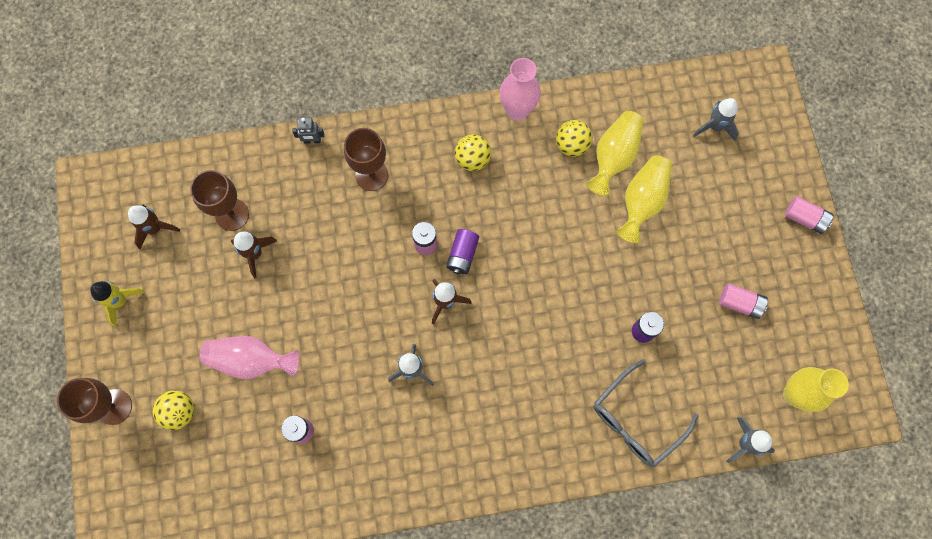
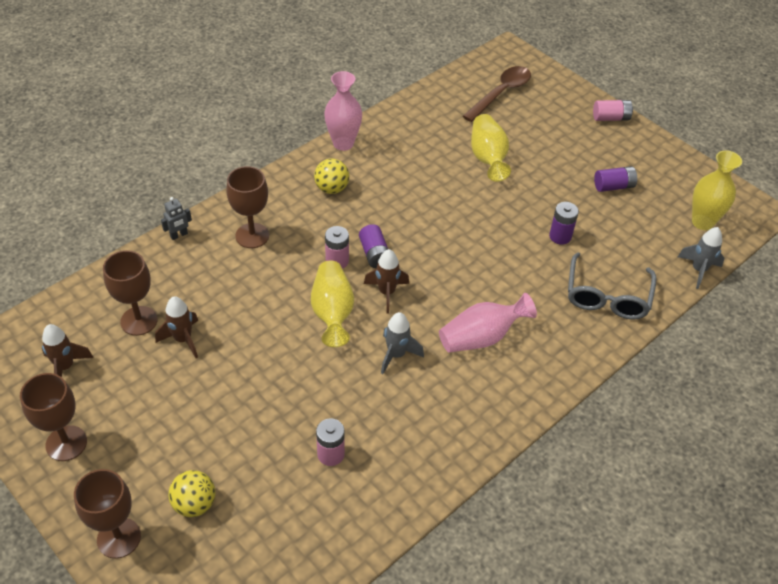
camera: 35 degrees left, 25 degrees down
yellow rocket [90,281,145,327] -> brown goblet [20,373,87,461]
pink vase [199,336,299,379] -> pink vase moved to [439,293,537,353]
yellow ball [556,120,592,157] -> none
yellow vase [586,111,644,196] -> yellow vase moved to [311,261,354,347]
grey rocket [693,98,739,141] -> brown spoon [463,66,531,122]
pink battery [719,283,768,319] -> purple battery [594,166,637,192]

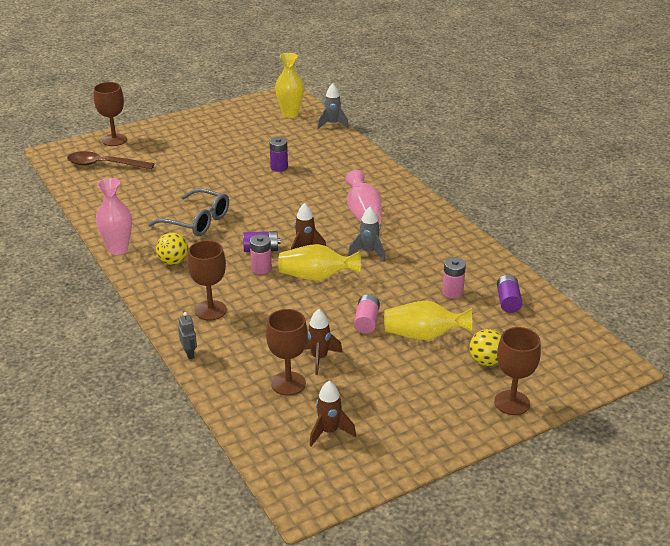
camera: 75 degrees left, 15 degrees down
brown goblet [20,373,87,461] -> brown goblet moved to [94,82,127,146]
brown spoon [463,66,531,122] -> brown spoon turned 45 degrees counterclockwise [67,151,155,169]
yellow vase [471,114,511,182] -> yellow vase moved to [384,301,472,340]
grey glasses [568,252,657,320] -> grey glasses moved to [148,188,229,236]
pink battery [593,100,633,121] -> pink battery moved to [354,294,380,334]
purple battery [594,166,637,192] -> purple battery moved to [497,275,522,313]

